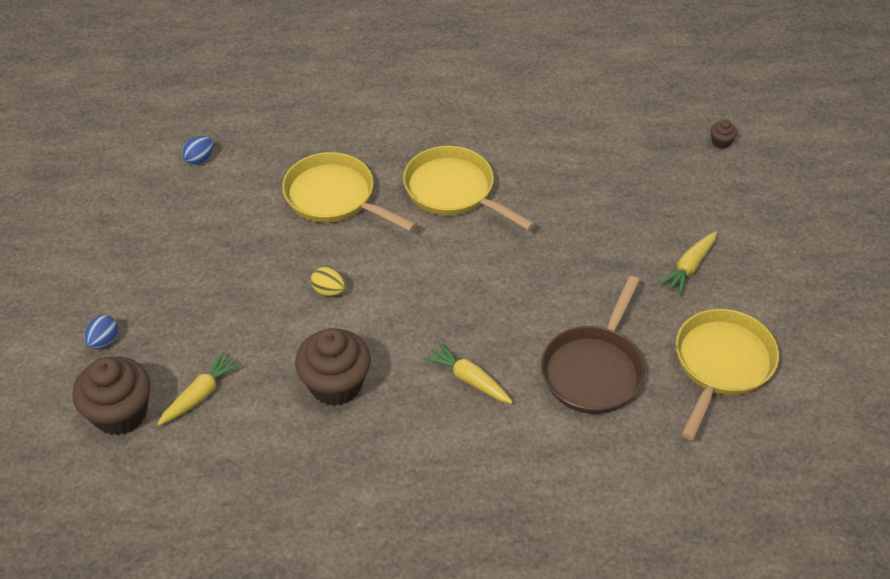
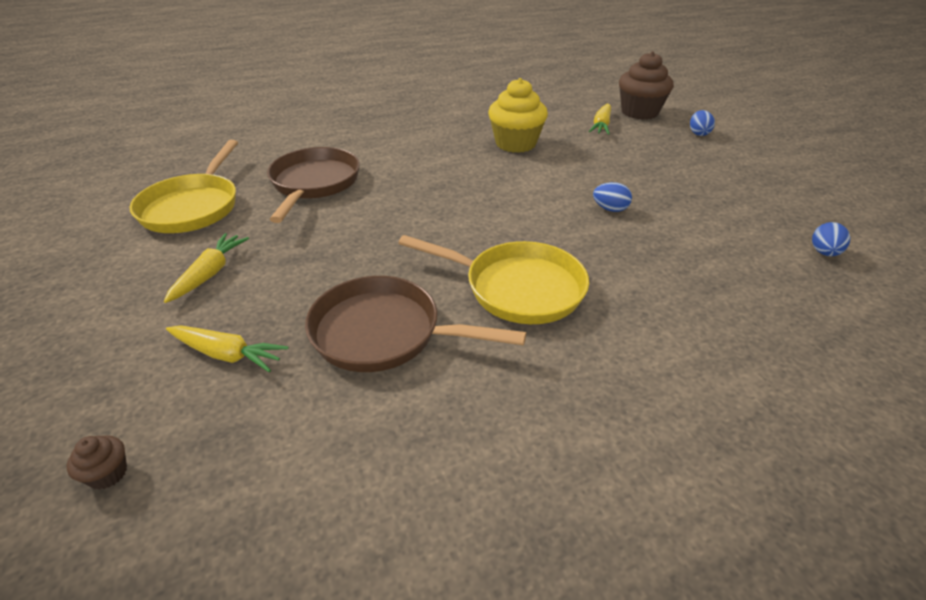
camera: 160 degrees right, 10 degrees down
yellow pan [282,152,416,232] -> none
brown cupcake [295,328,371,406] -> yellow cupcake [488,78,548,153]
yellow egg [311,267,346,296] -> none
yellow carrot [424,342,513,404] -> yellow carrot moved to [166,325,289,372]
none -> brown pan [305,276,526,372]
none -> blue egg [593,182,632,212]

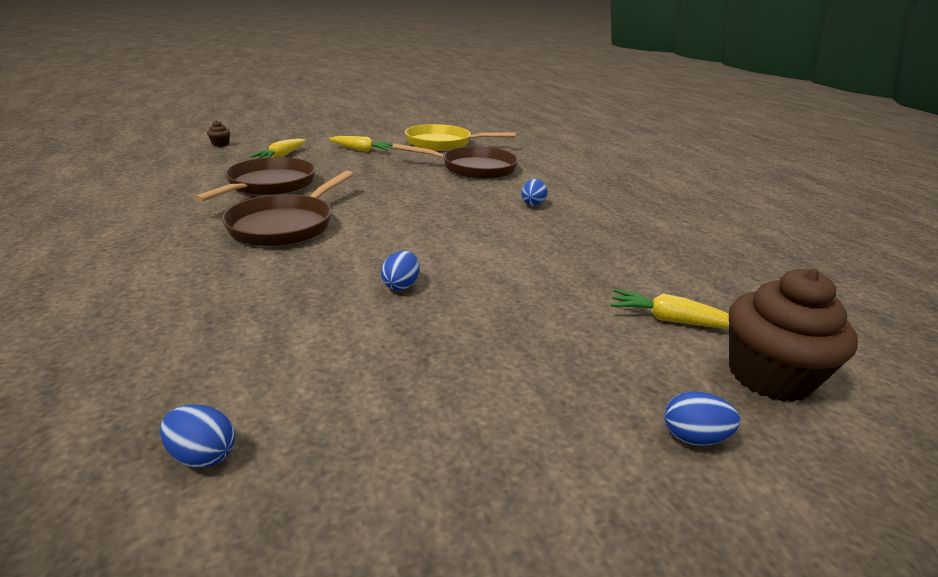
camera: 90 degrees right, 10 degrees down
yellow pan [398,235,589,324] -> brown pan [222,171,353,247]
yellow cupcake [488,78,548,153] -> none
none -> blue egg [521,179,548,205]

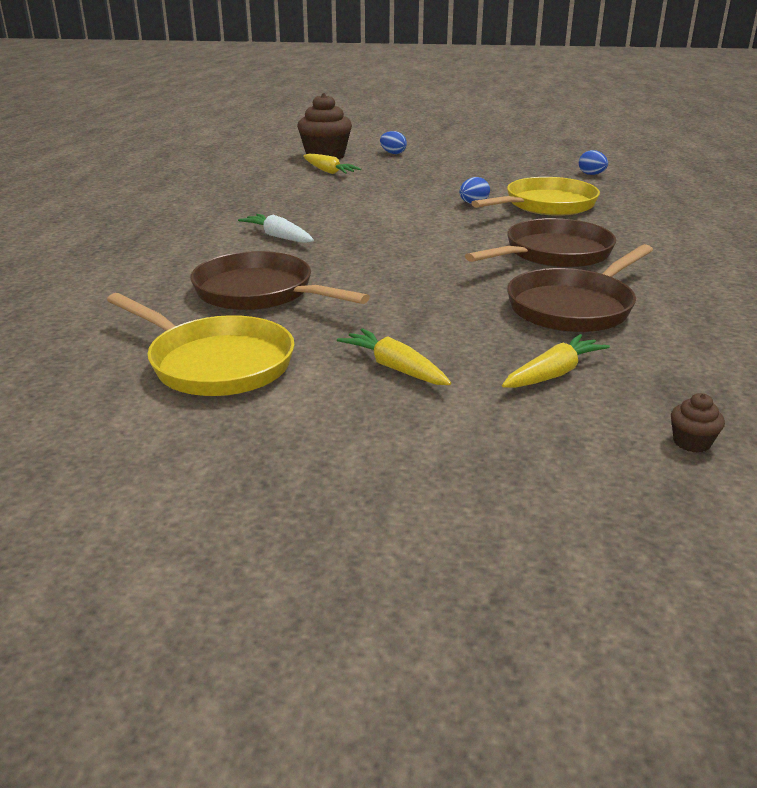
camera: 150 degrees left, 0 degrees up
blue egg [521,179,548,205] -> white carrot [238,214,314,243]
none -> yellow pan [471,177,600,216]

